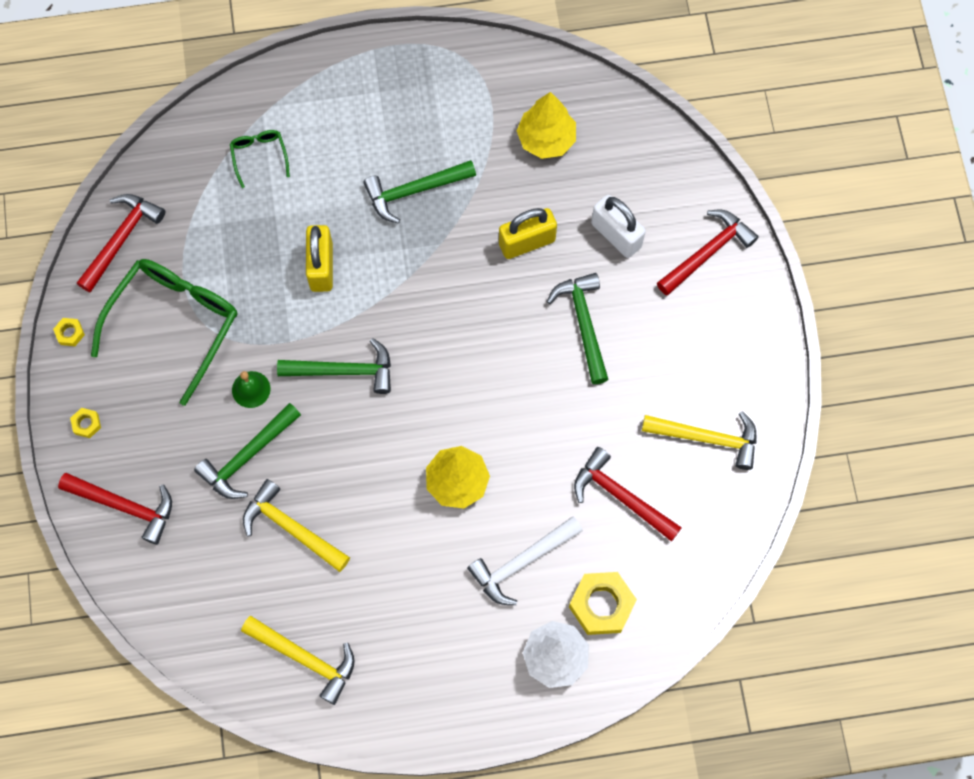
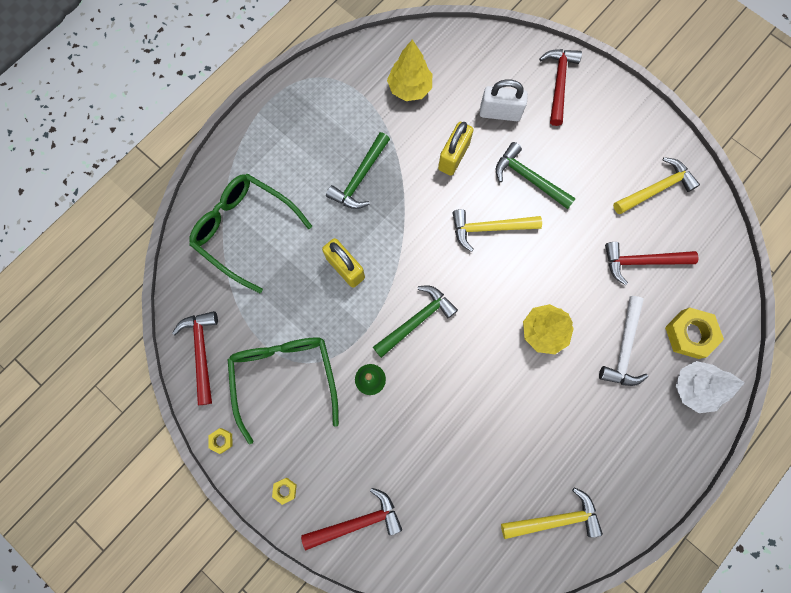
camera: 40 degrees left, 5 degrees up
green hammer [194,403,301,499] -> none
green glasses [230,130,290,188] -> green glasses [189,174,312,293], size x2.20
yellow hammer [243,479,350,572] -> yellow hammer moved to [452,209,542,252]

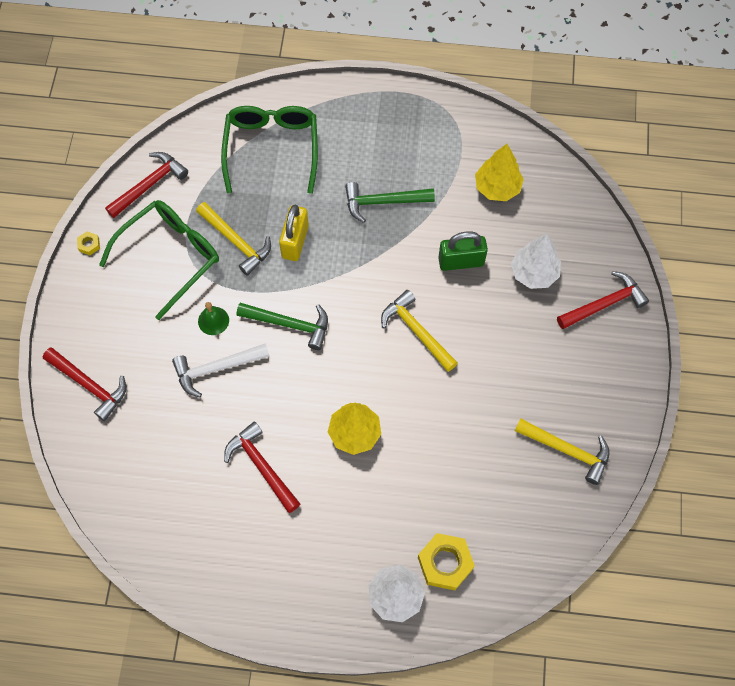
camera: 55 degrees right, 10 degrees down
yellow nut [272,477,297,505] -> none
yellow padlock [438,122,474,176] -> green padlock [438,231,488,271]
white padlock [480,79,528,121] -> white tree [511,234,561,289]
green hammer [496,142,576,209] -> none
yellow hammer [501,487,603,539] -> yellow hammer moved to [196,202,271,276]
white hammer [599,296,648,386] -> white hammer moved to [172,343,270,397]
red hammer [605,242,699,285] -> red hammer moved to [224,421,300,513]

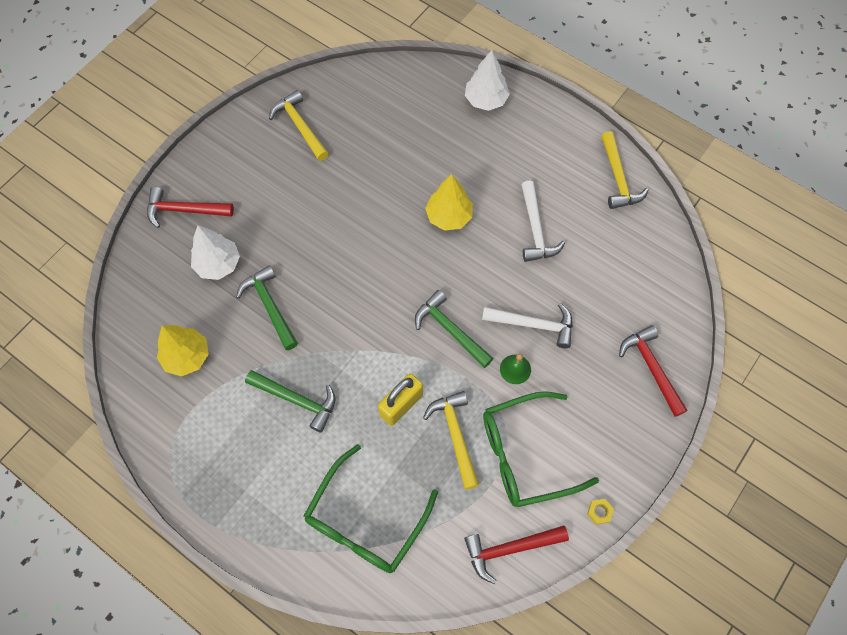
camera: 150 degrees left, 0 degrees up
red hammer [224,421,300,513] -> white hammer [521,180,565,262]
yellow hammer [381,290,458,372] -> yellow hammer moved to [601,131,649,209]
yellow nut [418,533,475,590] -> none
green padlock [438,231,488,271] -> green hammer [236,265,298,350]

